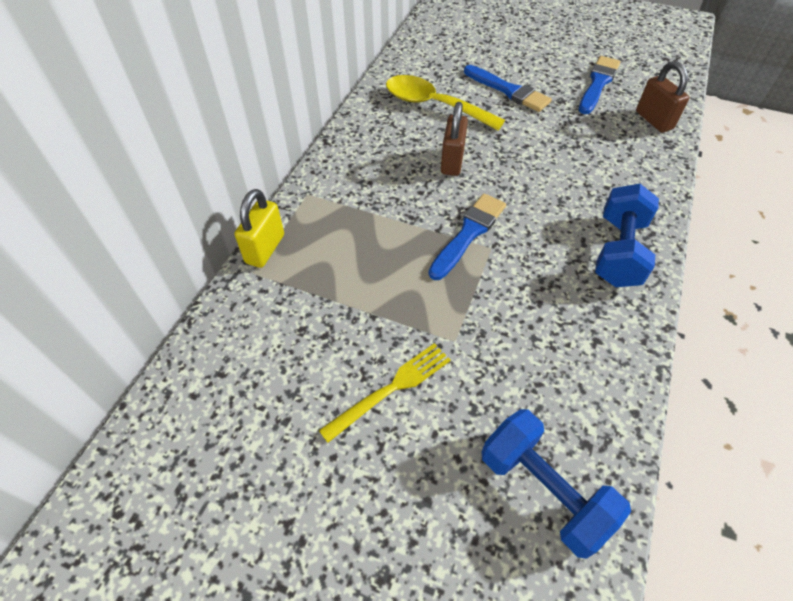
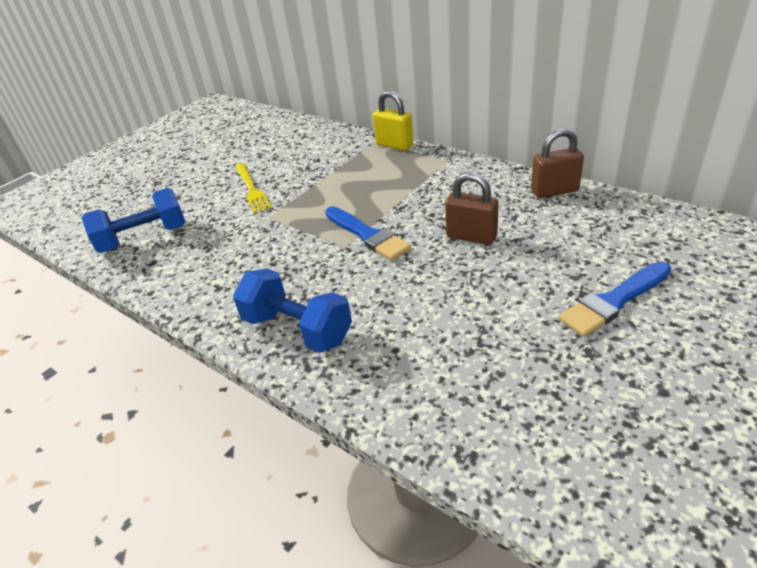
camera: 110 degrees right, 15 degrees down
yellow spoon [386,75,505,130] -> none
blue brush [579,56,621,114] -> none
brown padlock [636,61,690,133] -> brown padlock moved to [531,129,584,198]

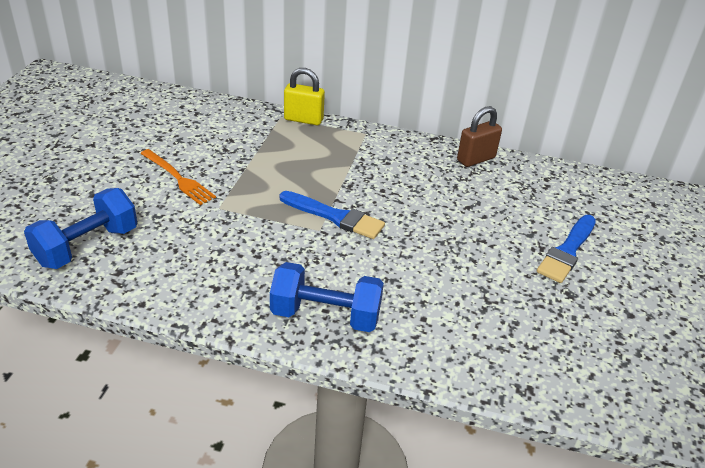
camera: 30 degrees left, 0 degrees up
yellow fork [235,163,272,213] -> orange fork [140,149,216,205]
brown padlock [445,172,499,245] -> none

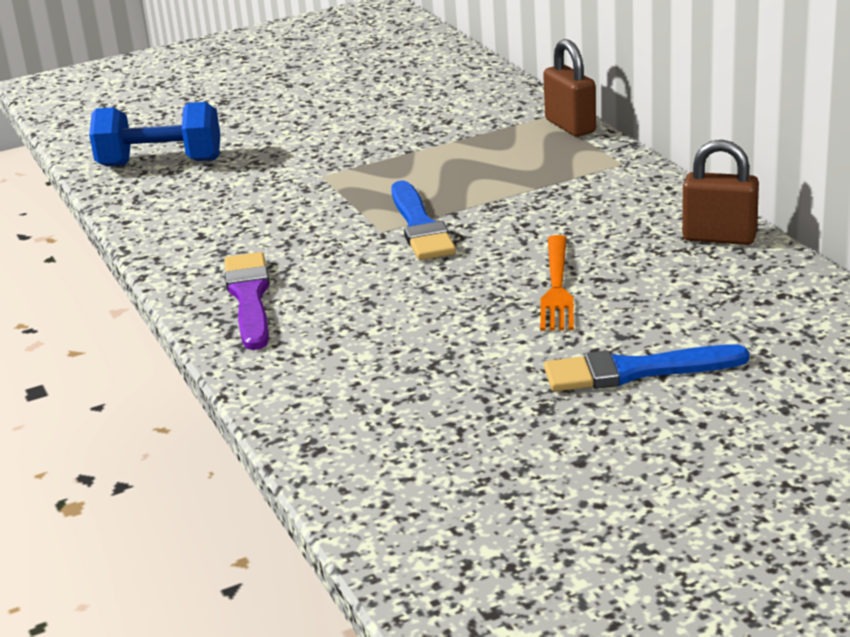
camera: 55 degrees right, 10 degrees down
orange fork [140,149,216,205] -> orange fork moved to [540,235,574,331]
blue dumbbell [270,262,384,332] -> purple brush [225,252,270,350]
yellow padlock [284,68,325,125] -> brown padlock [543,39,596,137]

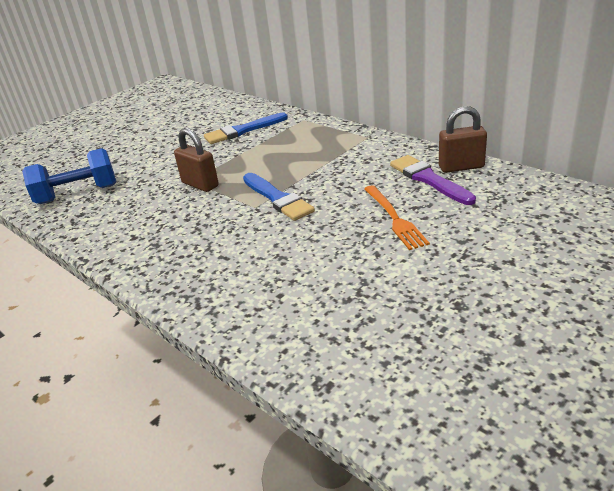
camera: 20 degrees left, 5 degrees up
purple brush [225,252,270,350] -> purple brush moved to [390,155,476,205]
brown padlock [543,39,596,137] -> brown padlock moved to [174,128,219,192]
blue brush [544,344,749,392] -> blue brush moved to [204,113,288,144]

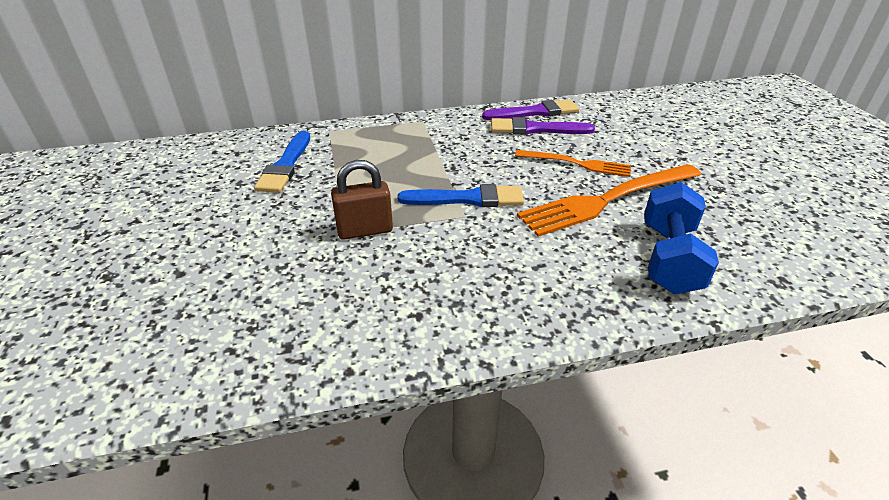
camera: 60 degrees left, 5 degrees up
blue dumbbell [22,148,117,204] -> blue dumbbell moved to [644,182,719,294]
brown padlock [439,106,487,173] -> purple brush [482,100,579,120]
none -> orange fork [517,164,701,237]

